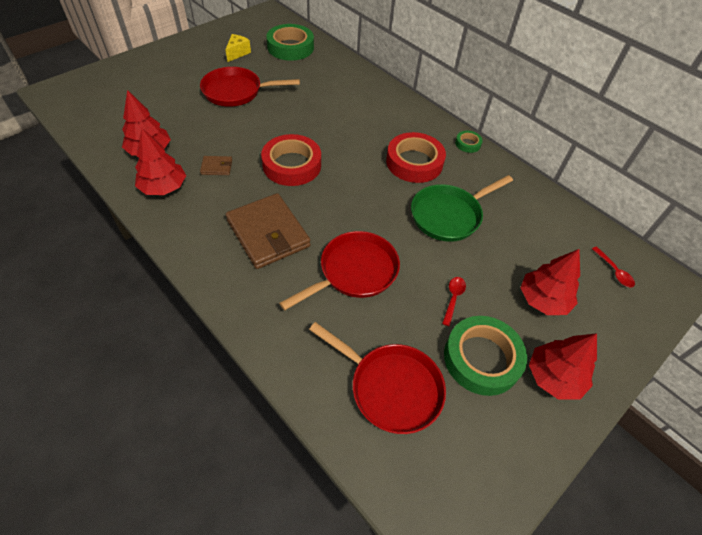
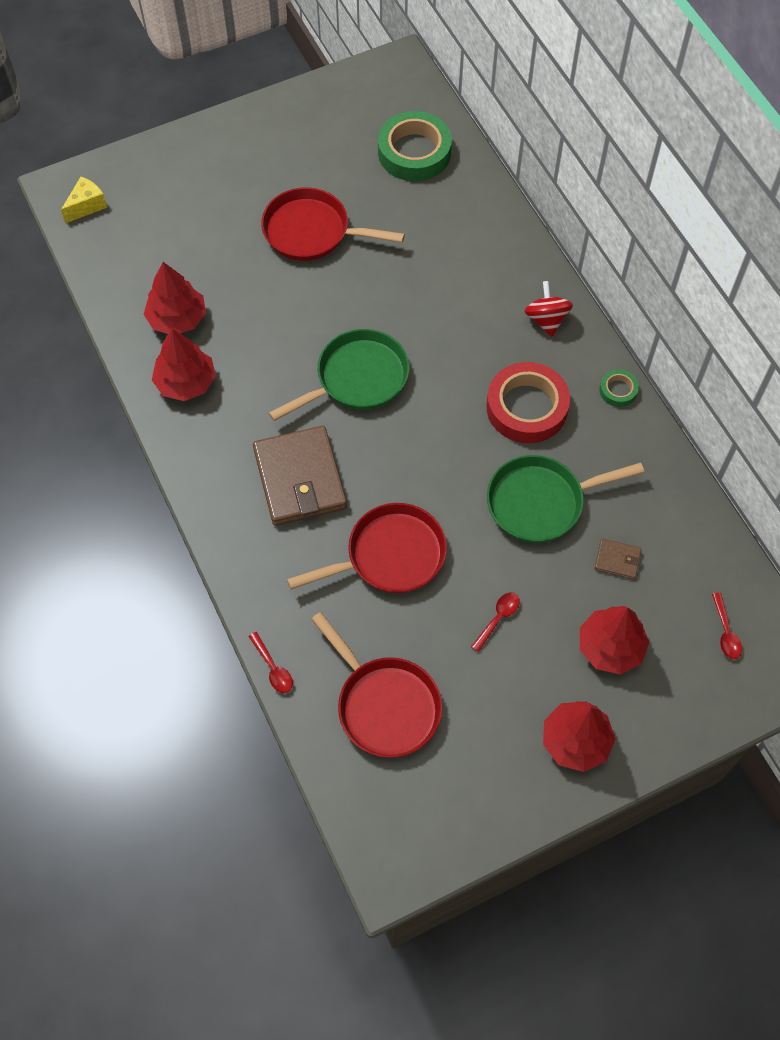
camera: 20 degrees right, 10 degrees up
brown wallet [200,156,232,175] -> brown wallet moved to [594,539,641,579]
yellow cheese [225,34,251,62] -> yellow cheese moved to [61,177,107,223]
red tape [261,134,321,186] -> green pan [269,329,409,421]
green tape [444,316,527,396] -> none
none -> red spoon [248,632,293,693]
none -> red spinning top [525,281,573,337]

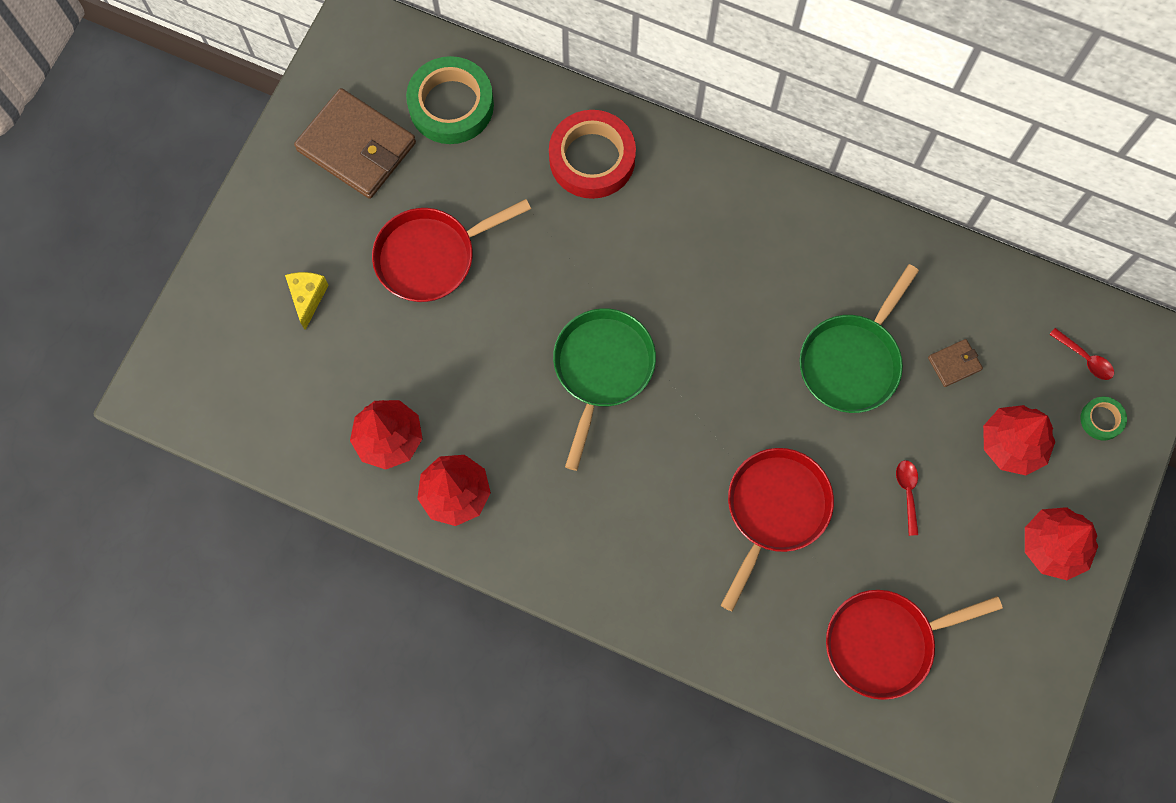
camera: 40 degrees left, 10 degrees up
yellow cheese [61,177,107,223] -> yellow cheese moved to [285,272,328,330]
red spoon [248,632,293,693] -> none
brown wallet [253,426,347,526] -> brown wallet moved to [294,88,416,199]
red pan [311,612,442,758] -> red pan turned 150 degrees clockwise [826,590,1003,700]
red tape [486,362,570,443] -> red tape moved to [549,110,636,199]
red spinning top [525,281,573,337] -> none
green tape [599,369,639,407] -> green tape moved to [1080,397,1127,440]

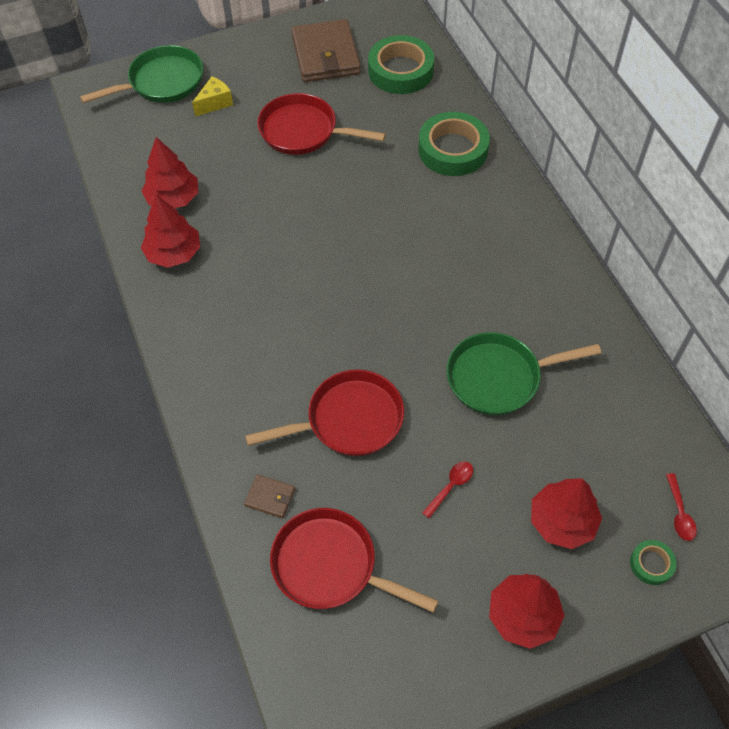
camera: 45 degrees right, 15 degrees down
red tape [549,110,636,199] -> green tape [418,112,490,176]
green pan [553,308,656,471] -> green pan moved to [80,45,203,103]
brown wallet [928,339,983,387] -> brown wallet moved to [244,475,295,518]

